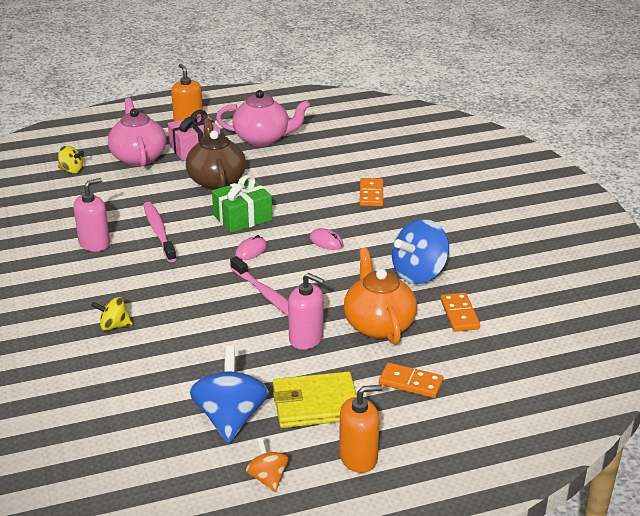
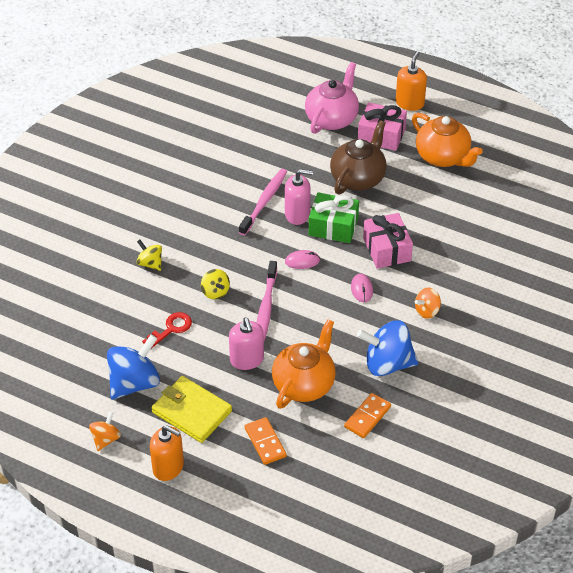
camera: 45 degrees right, 15 degrees up
yellow spinning top [58,146,84,173] -> yellow spinning top moved to [201,269,230,299]
pink soap dispenser [73,178,110,252] -> pink soap dispenser moved to [285,169,313,225]
pink teapot [216,90,310,146] -> orange teapot [412,113,483,167]
orange domino [360,178,383,206] -> none
none -> red key [142,312,192,348]
none -> pink gift [363,213,413,269]
none -> orange spinning top [415,288,441,319]

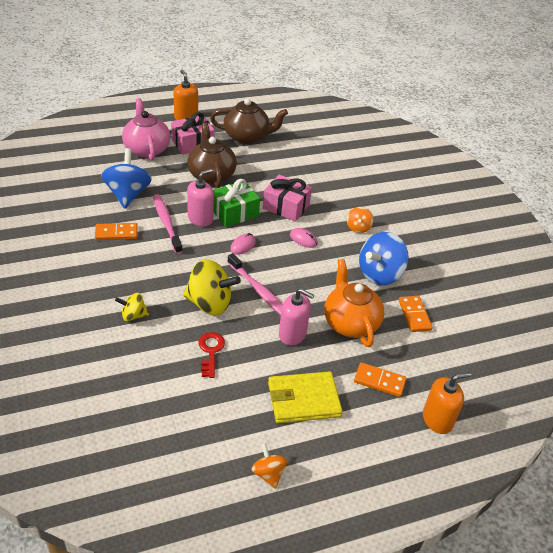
camera: 50 degrees left, 5 degrees down
blue spinning top [107,335,160,400] -> blue spinning top moved to [101,148,152,209]
orange soap dispenser [150,425,184,481] -> orange soap dispenser moved to [423,372,471,434]
yellow spinning top [201,269,230,299] -> yellow spinning top [183,259,241,315], size x1.88
orange teapot [412,113,483,167] -> brown teapot [210,98,288,144]
none -> orange domino [95,223,138,240]

